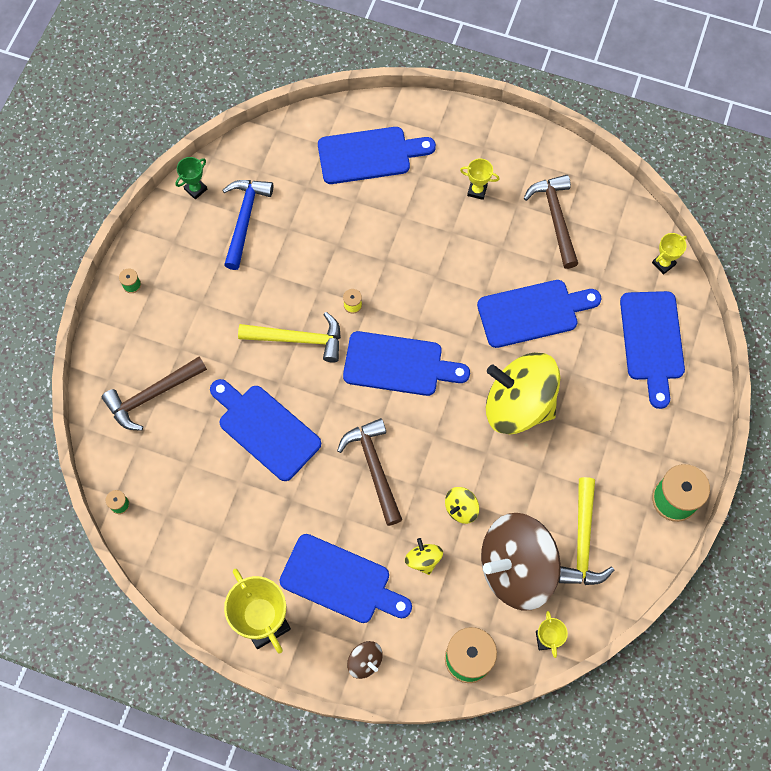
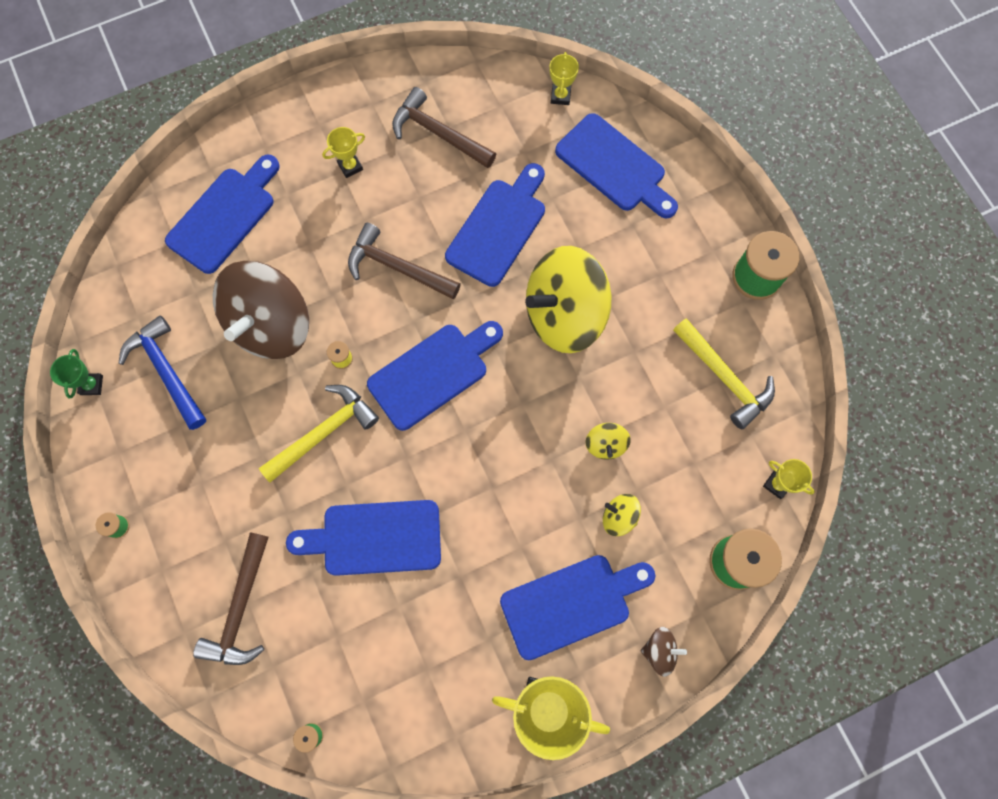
camera: 45 degrees left, 5 degrees up
brown hammer [337,418,402,526] -> brown hammer moved to [348,223,461,299]
brown spinning top [481,513,561,611] -> brown spinning top moved to [213,261,309,359]

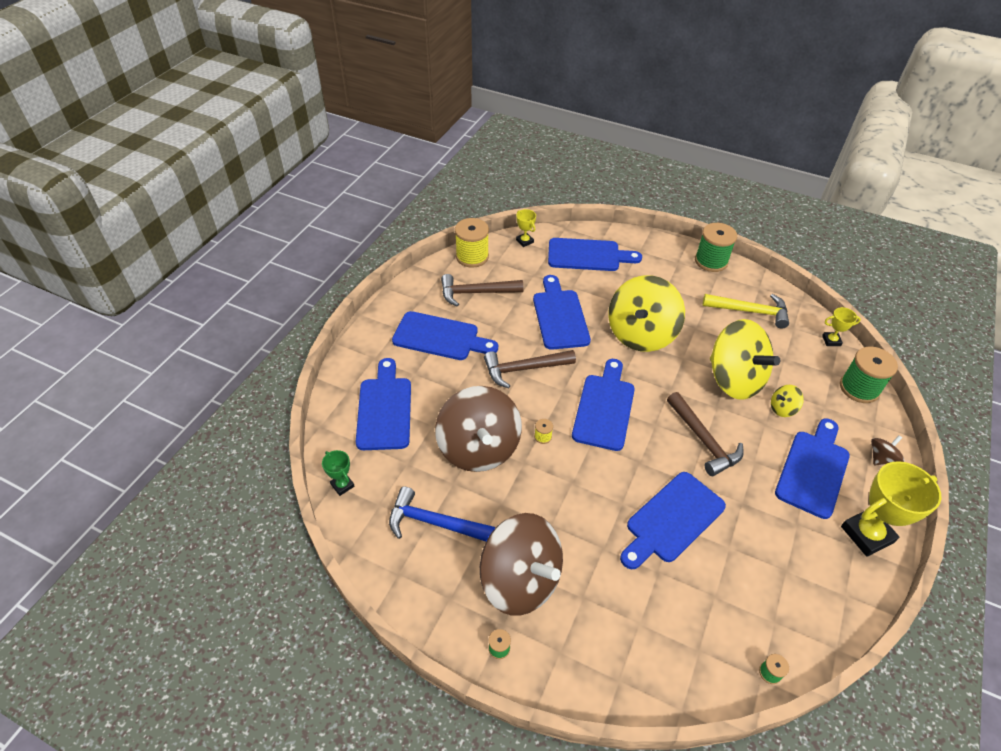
camera: 40 degrees left, 25 degrees down
green trophy [50,349,103,399] -> green trophy moved to [322,450,355,496]
brown hammer [193,532,269,665] -> brown hammer moved to [667,392,744,476]
yellow hammer [259,385,379,482] -> none
yellow trophy [322,127,365,178] -> blue cutting board [392,311,498,360]
yellow spinning top [586,423,631,460] -> yellow spinning top [710,319,780,400], size x2.41
none -> yellow spool [455,218,489,268]
none -> brown spinning top [480,513,563,616]

